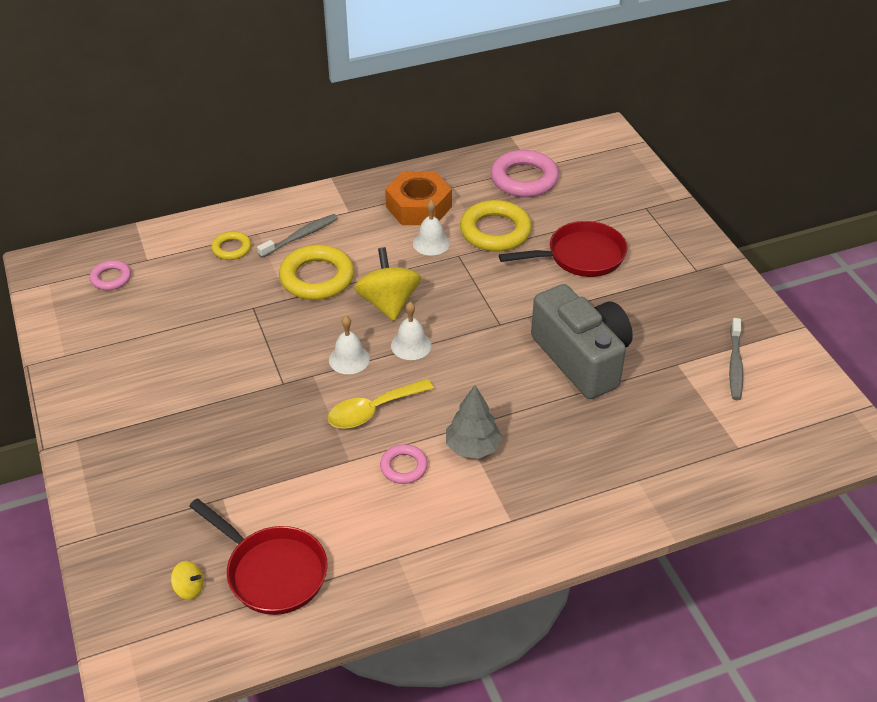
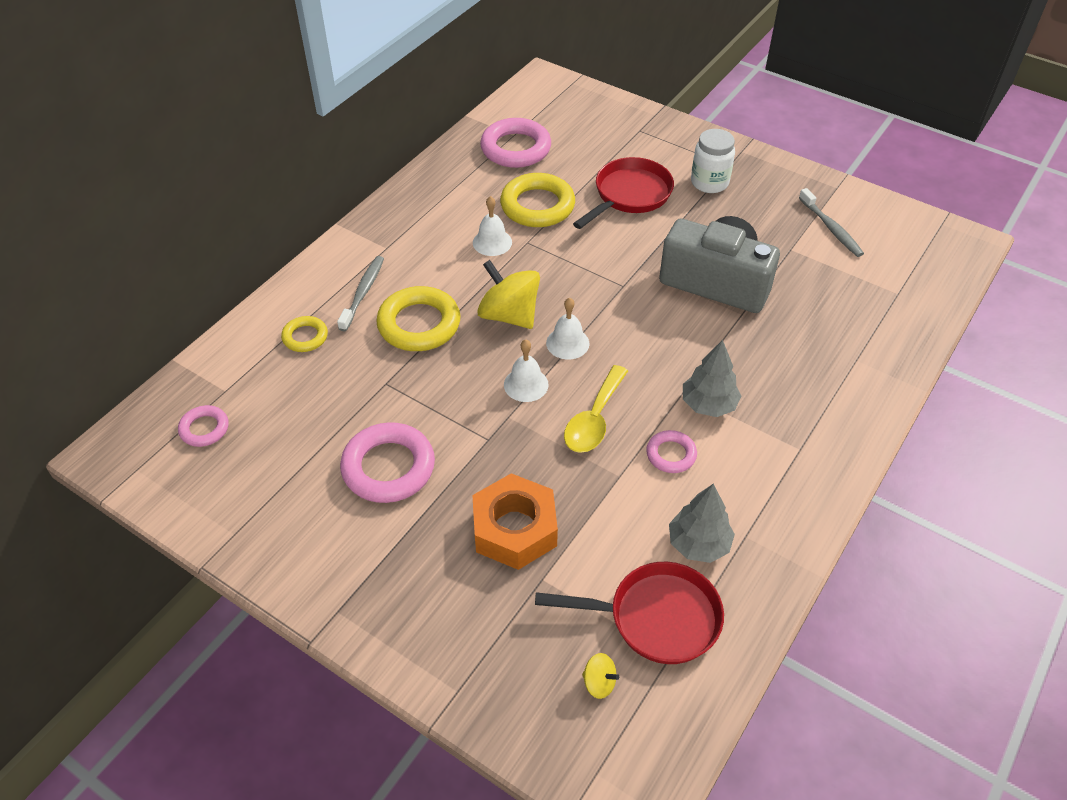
camera: 35 degrees left, 5 degrees up
yellow spinning top [171,561,204,600] -> yellow spinning top turned 45 degrees clockwise [582,653,619,699]
orange nut [385,171,452,225] -> orange nut moved to [472,473,558,570]
none -> pink ring [340,422,435,503]
none -> grey tree [669,483,735,563]
none -> white jar [691,129,735,193]

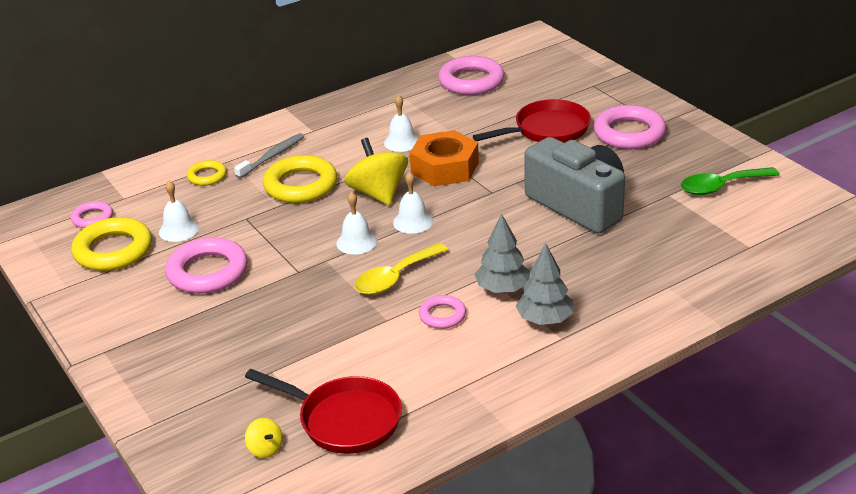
camera: 25 degrees right, 15 degrees down
orange nut [472,473,558,570] -> orange nut moved to [410,130,479,186]
yellow ring [500,173,575,227] -> yellow ring moved to [71,217,152,271]
grey tree [669,483,735,563] -> grey tree moved to [516,243,574,325]
white jar [691,129,735,193] -> pink ring [593,105,666,149]
grey toothbrush [799,188,864,257] -> green spoon [681,167,780,195]
none -> white bell [159,181,199,242]

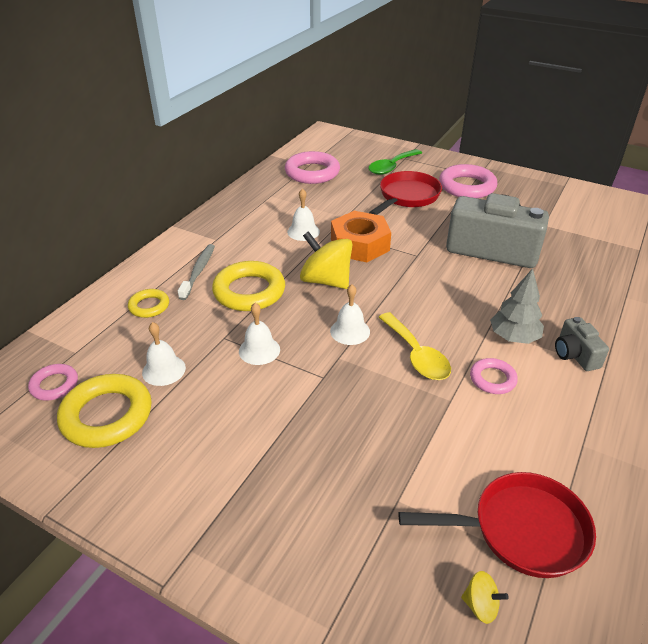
camera: 30 degrees left, 5 degrees up
pink ring [165,237,248,294] -> none
yellow spoon [354,243,448,295] -> yellow spoon turned 45 degrees counterclockwise [378,312,451,380]
white bell [393,172,433,234] -> white bell moved to [239,303,280,365]
grey tree [516,243,574,325] -> grey camera [555,317,609,371]
green spoon [681,167,780,195] -> green spoon moved to [368,149,422,175]

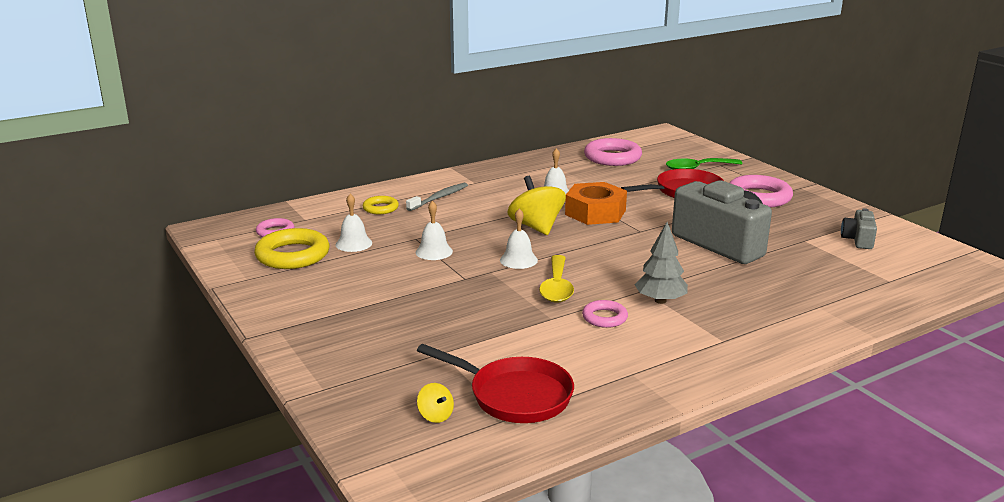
camera: 30 degrees right, 15 degrees down
yellow ring [212,261,285,311] -> none
grey camera [555,317,609,371] -> grey camera moved to [841,208,877,249]

